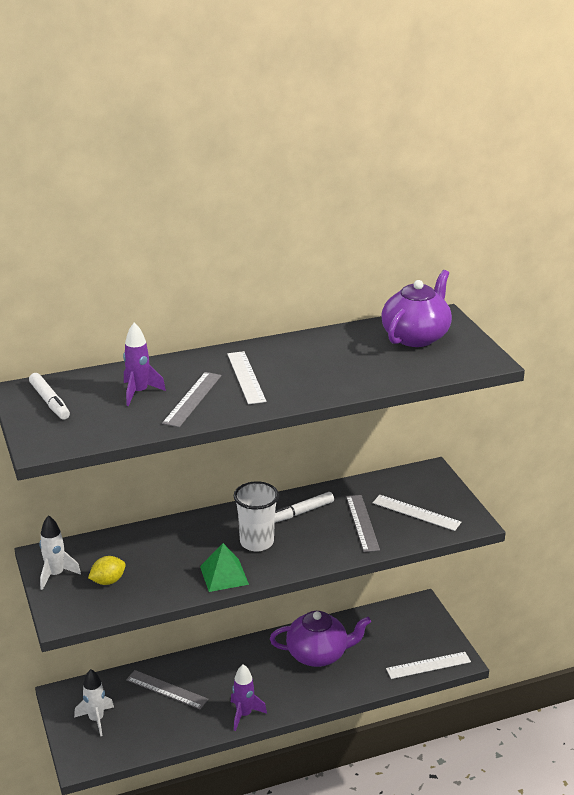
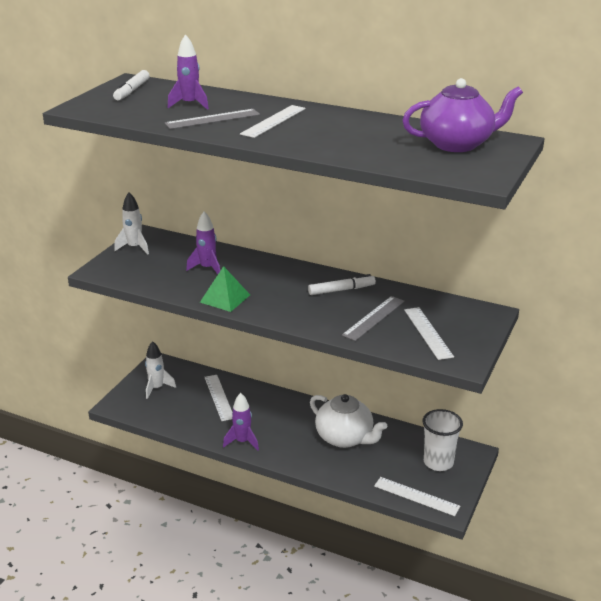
camera: 45 degrees right, 0 degrees up
yellow lemon [88,556,126,585] -> none
grey ruler [126,670,209,710] -> white ruler [205,375,233,421]
white cup [234,481,279,552] -> white cup moved to [422,409,463,471]
purple teapot [270,611,371,667] -> white teapot [310,394,387,448]
white marker [275,492,334,523] -> white marker turned 150 degrees clockwise [308,274,376,295]
none -> purple rocket [186,211,220,274]

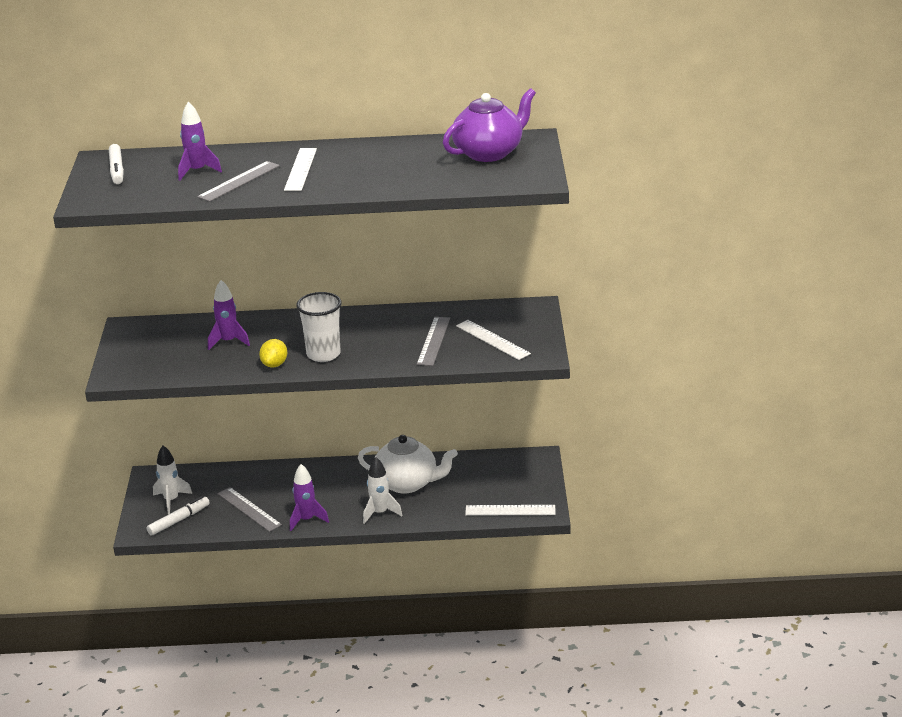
camera: 25 degrees left, 0 degrees up
white rocket [114,192,149,254] -> white rocket moved to [363,457,402,524]
green pyramid [200,266,250,312] -> yellow lemon [259,339,287,368]
white ruler [205,375,233,421] -> none
white marker [308,274,376,295] -> white marker moved to [146,496,210,536]
white cup [422,409,463,471] -> white cup moved to [296,292,342,362]
none -> grey ruler [218,487,282,532]

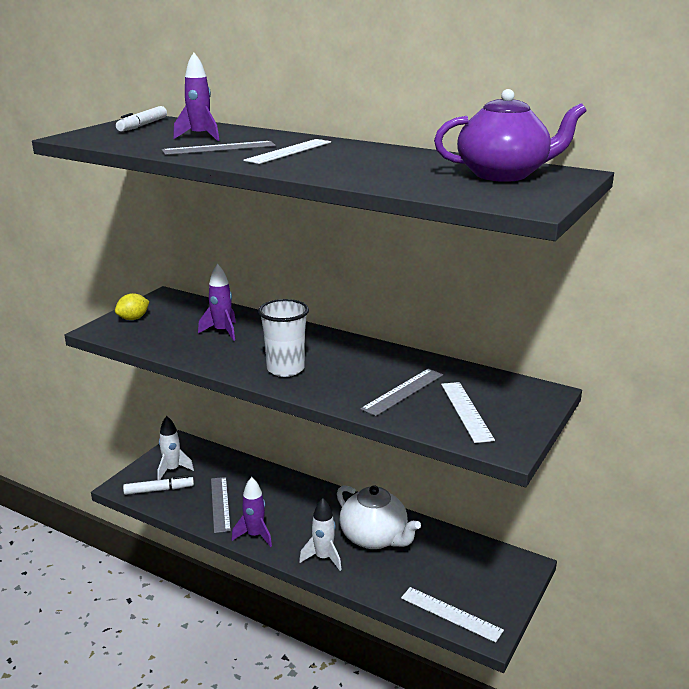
camera: 30 degrees right, 5 degrees down
yellow lemon [259,339,287,368] -> yellow lemon moved to [115,293,150,320]

